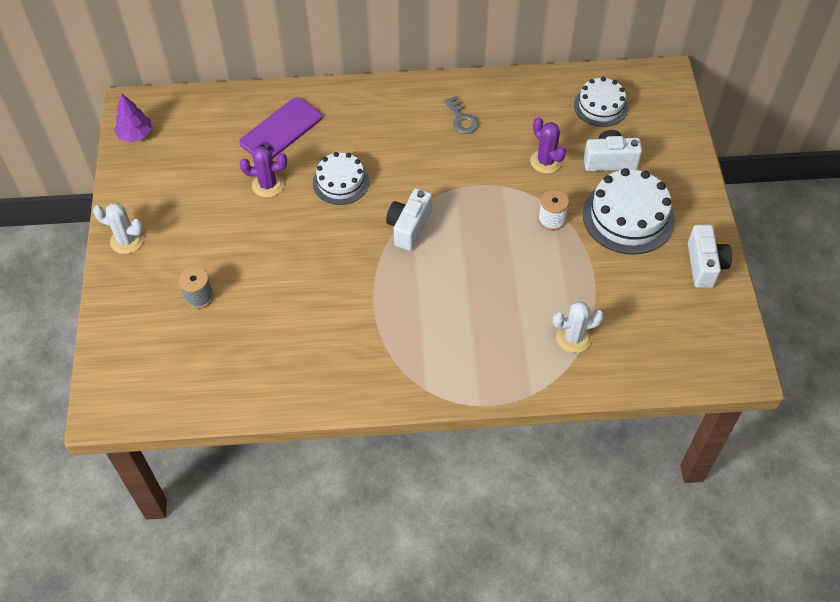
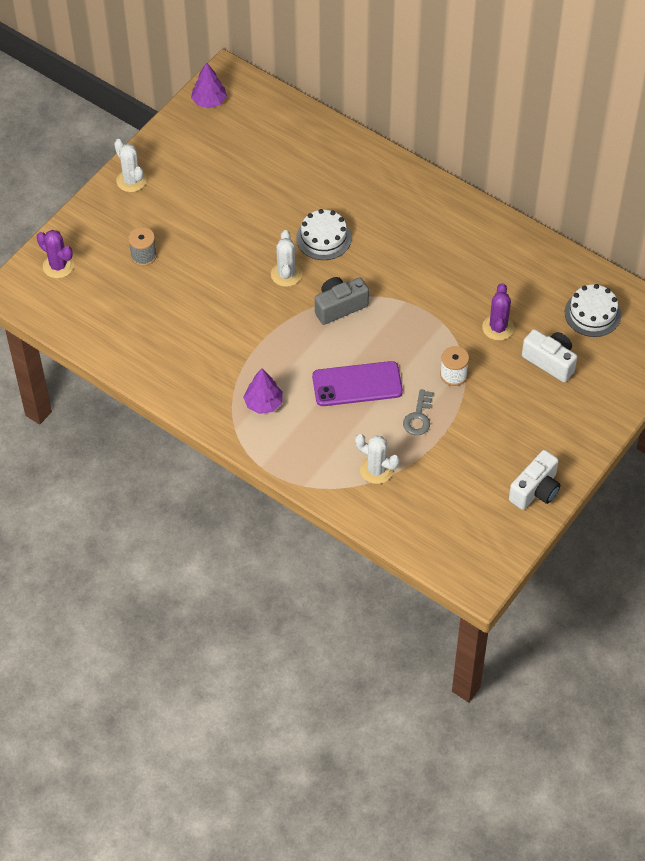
camera: 40 degrees right, 0 degrees up
purple phone [239,97,322,158] -> purple phone moved to [312,361,403,406]
purple cactus [240,146,287,197] -> purple cactus moved to [37,230,74,278]
white camera [386,188,432,251] -> grey camera [315,277,369,325]
grey key [444,96,478,134] -> grey key moved to [403,389,433,435]
white cake [583,168,675,254] -> none
none -> purple tree [243,368,283,414]
none -> white cactus [271,230,302,287]

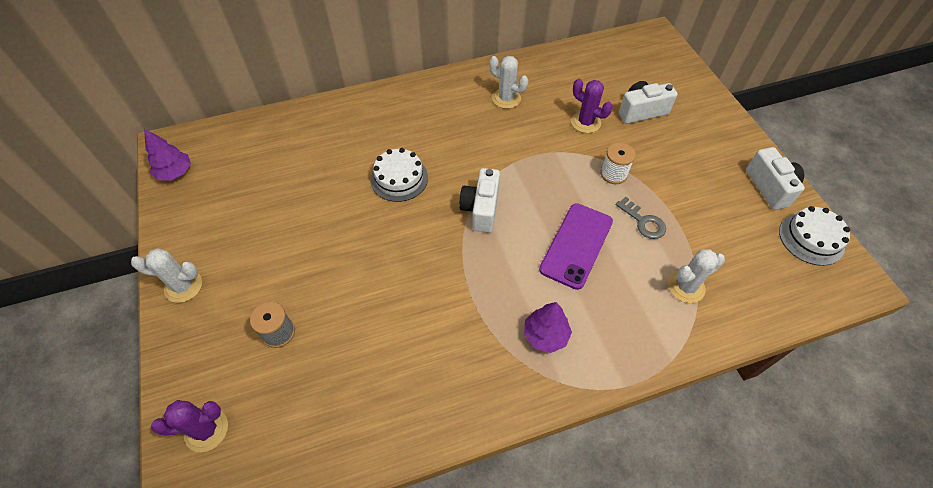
camera: 55 degrees left, 0 degrees up
white cactus [271,230,302,287] -> white cactus moved to [489,56,528,109]
grey camera [315,277,369,325] -> white camera [459,168,500,233]
white cake [565,284,621,337] -> white cake moved to [779,206,850,266]

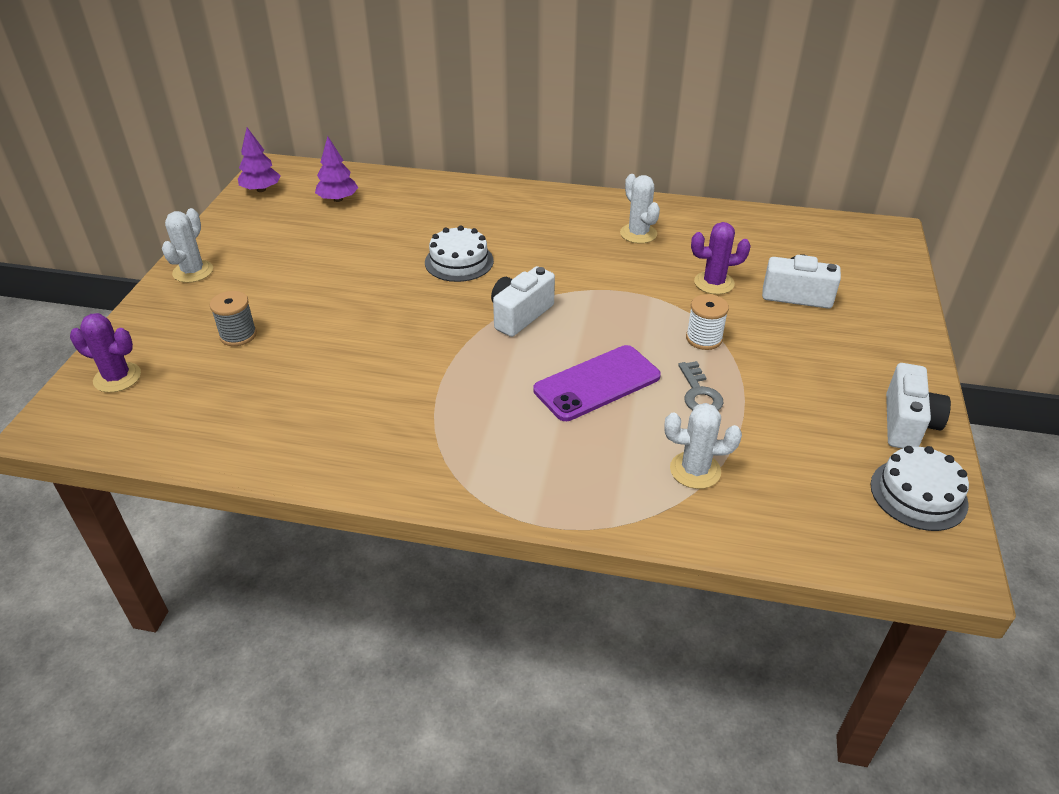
camera: 30 degrees right, 15 degrees down
white cactus [131,248,202,303] -> white cactus turned 75 degrees clockwise [162,208,213,283]
purple tree [524,302,572,353] -> purple tree moved to [315,136,358,202]
purple cactus [571,79,613,133] -> purple cactus turned 75 degrees counterclockwise [691,222,751,294]

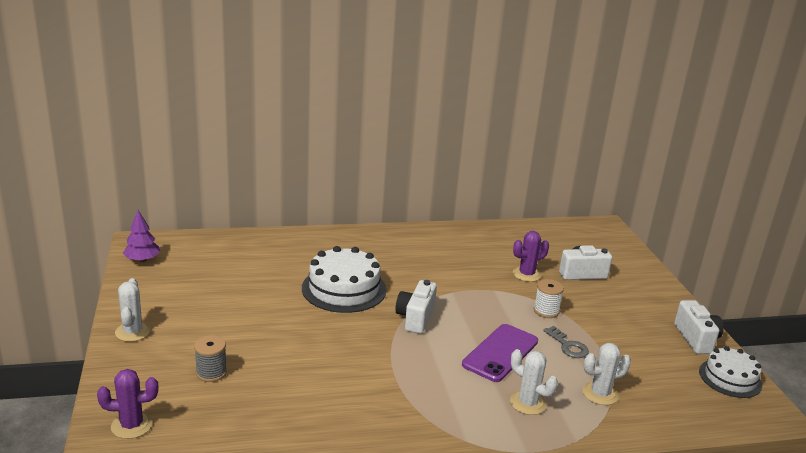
camera: 25 degrees left, 15 degrees down
purple tree [315,136,358,202] -> none
white cake [425,225,494,282] -> white cake [302,246,386,313], size x1.57
white cactus [620,174,660,244] -> white cactus moved to [510,349,558,415]

